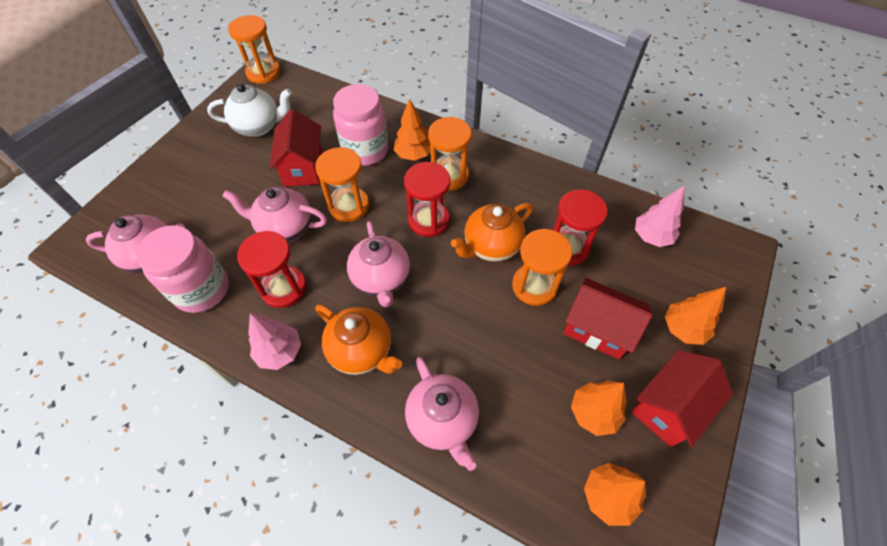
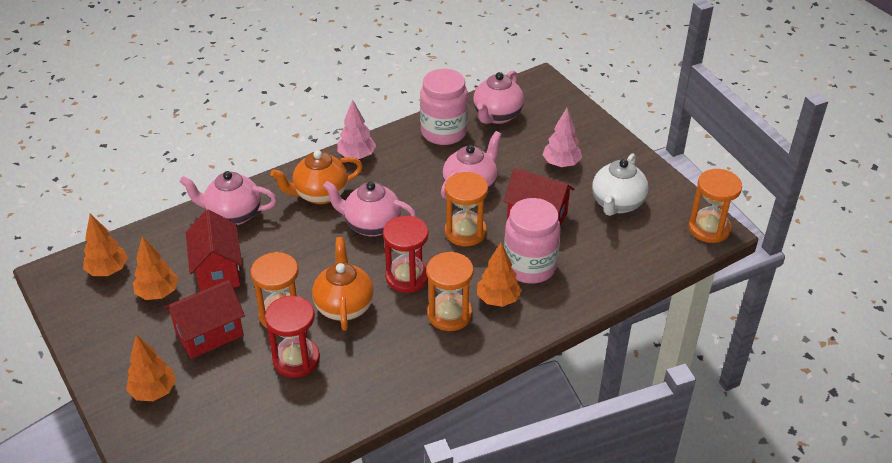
camera: 120 degrees right, 15 degrees down
red hourglass [237,231,306,308] -> none
red house [631,350,733,447] -> red house moved to [186,210,242,291]
pink tree [635,185,685,247] -> pink tree moved to [542,108,582,167]

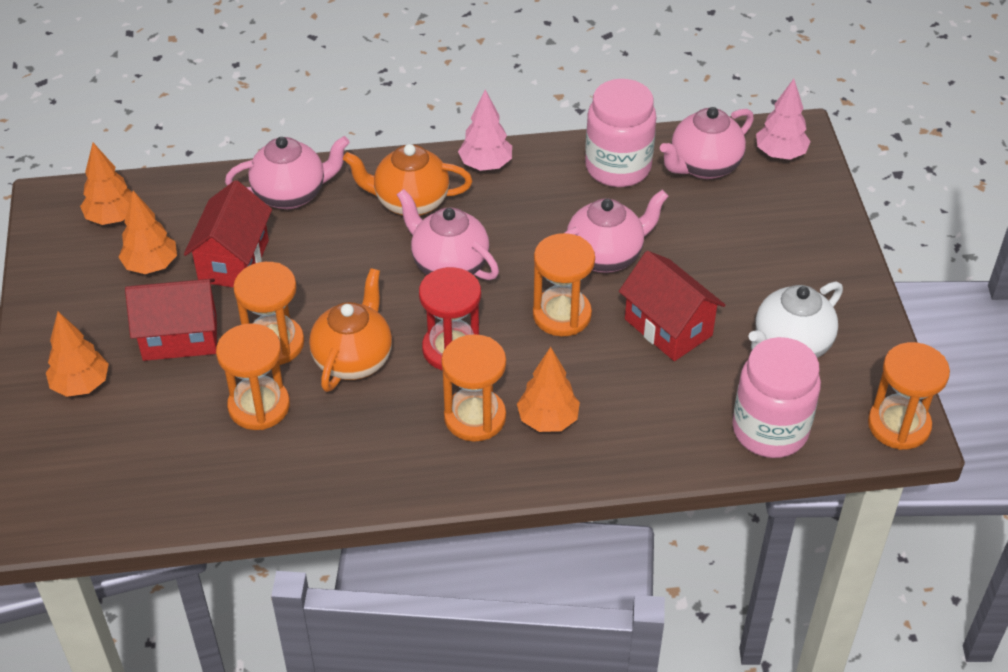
camera: 25 degrees right, 5 degrees up
pink teapot [179,171,277,225] -> pink teapot turned 135 degrees clockwise [225,136,350,209]
red hourglass [265,296,320,378] -> orange hourglass [216,323,290,430]
pink jar [504,198,561,284] -> pink jar moved to [733,337,821,458]
pink tree [542,108,582,167] -> pink tree moved to [756,79,811,160]

